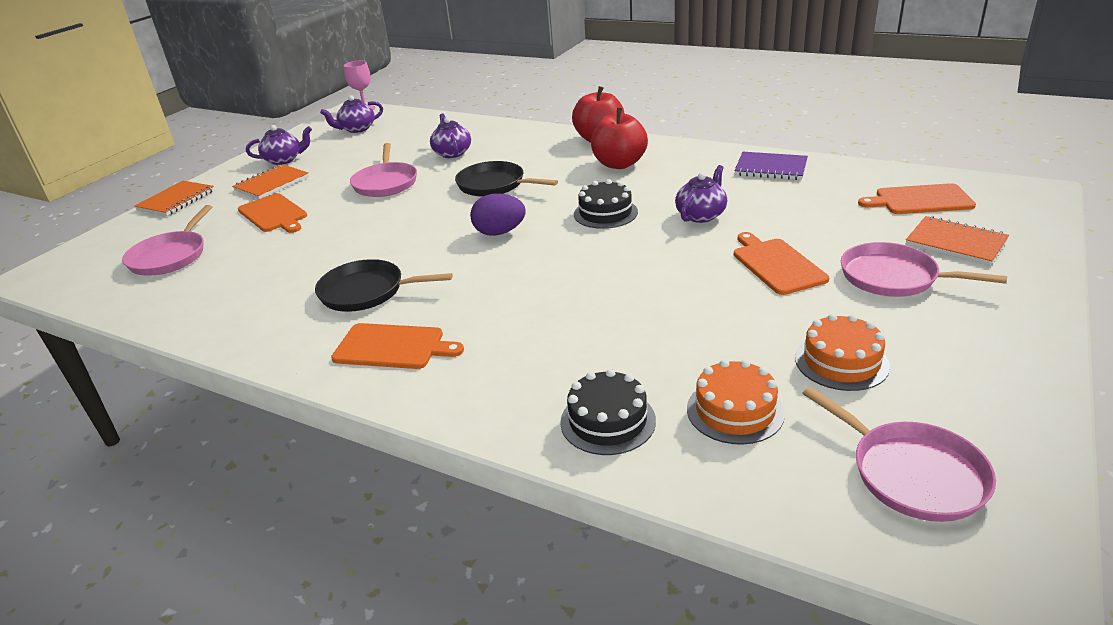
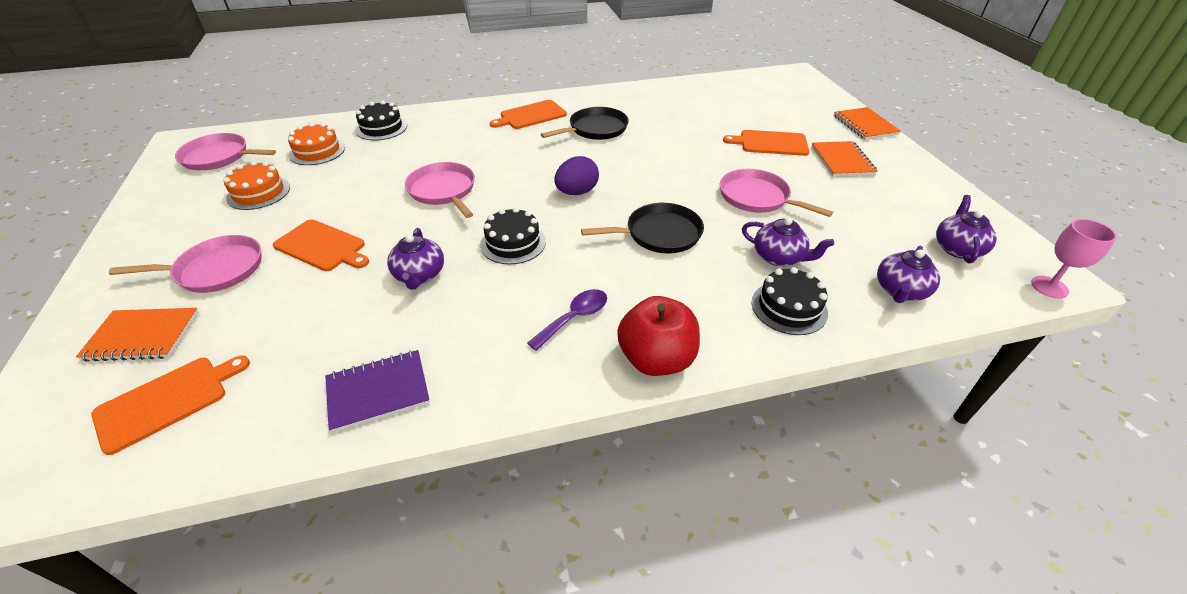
camera: 135 degrees right, 10 degrees up
pink pan [122,205,212,276] -> pink pan moved to [405,162,475,218]
purple teapot [246,125,312,165] -> purple teapot moved to [877,246,940,303]
red apple [591,108,648,169] -> purple spoon [527,289,607,351]
none -> black cake [751,267,828,335]

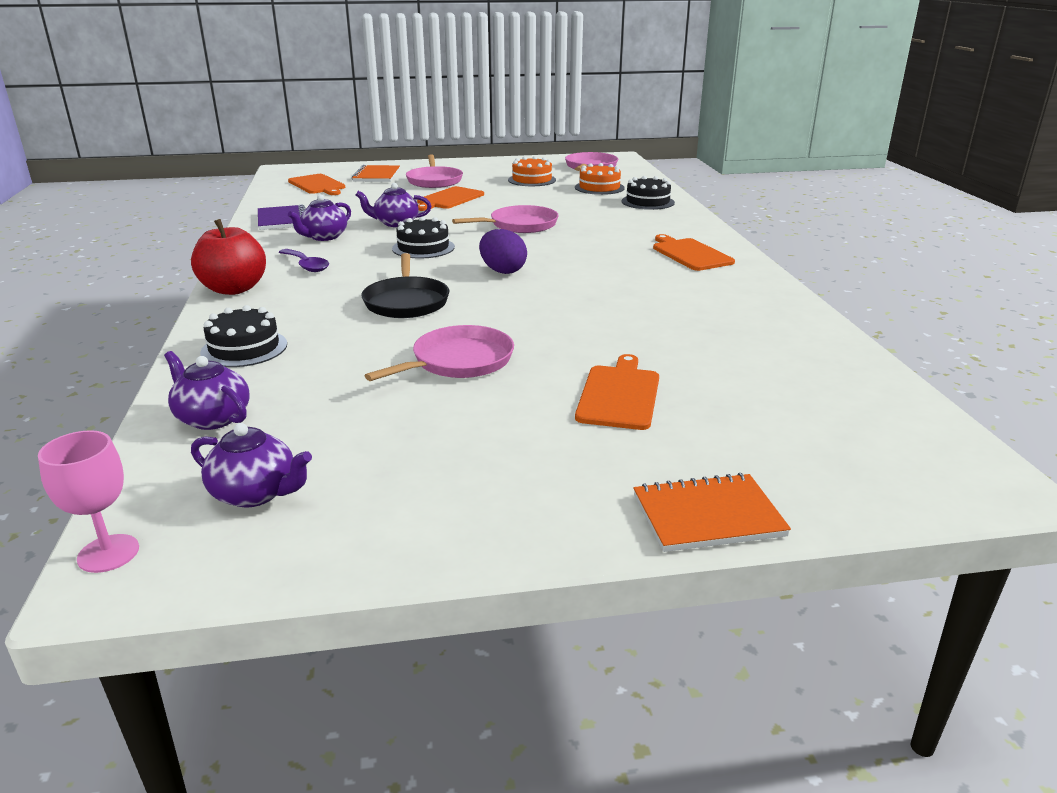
camera: 95 degrees right, 15 degrees down
black pan [541,107,629,140] -> none
purple teapot [742,217,834,266] -> purple teapot moved to [288,194,351,241]
orange notebook [811,141,878,177] -> none

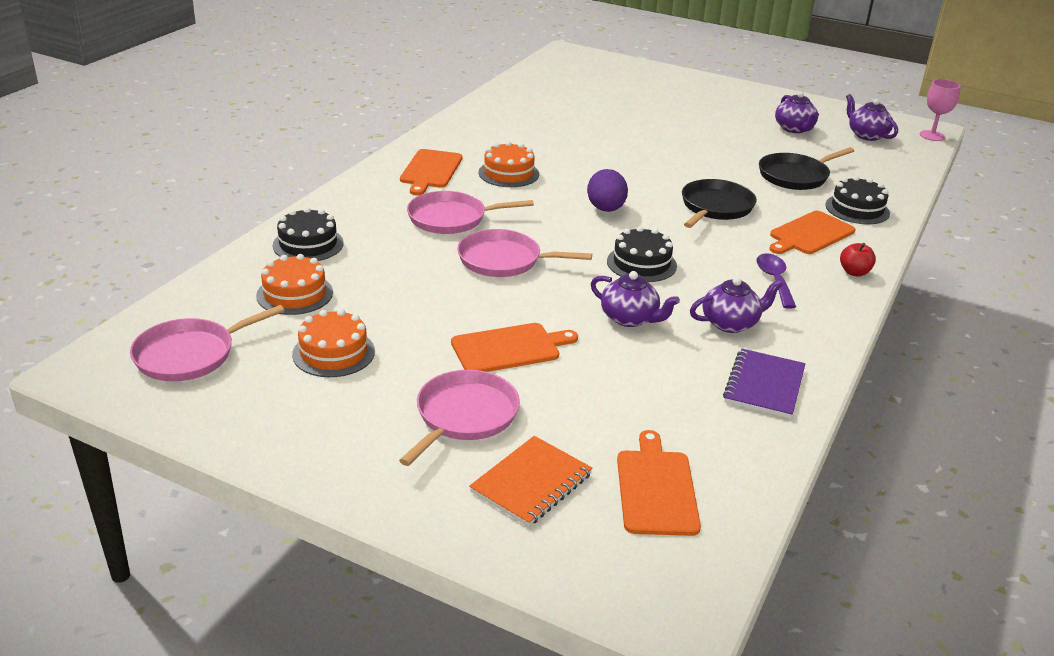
camera: 145 degrees left, 5 degrees up
purple teapot [164,351,250,430] -> purple teapot moved to [775,91,819,133]
red apple [191,219,266,295] -> red apple [840,243,876,276], size x0.50
pink pan [364,325,514,381] -> pink pan moved to [407,191,534,234]
orange cutting board [575,354,659,430] -> orange cutting board moved to [769,211,855,254]
orange notebook [633,473,791,552] -> none
none -> orange cake [478,141,539,187]
none -> black pan [759,147,854,190]

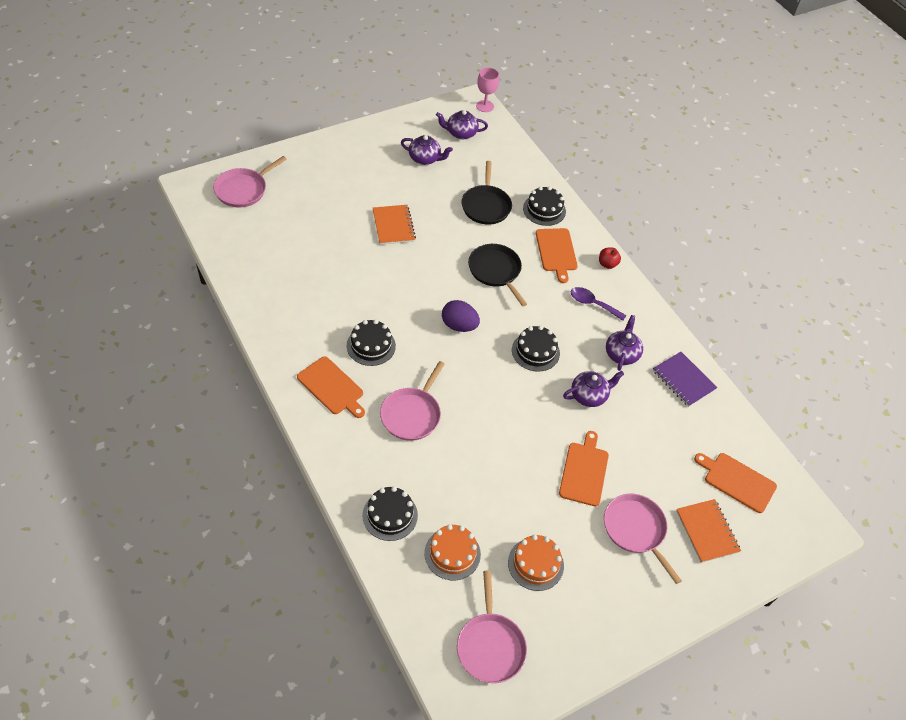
camera: 60 degrees left, 20 degrees up
pink pan [457,229,592,277] -> pink pan moved to [213,156,287,208]
orange cake [478,141,539,187] -> black cake [347,320,396,366]
none -> orange notebook [373,205,416,245]

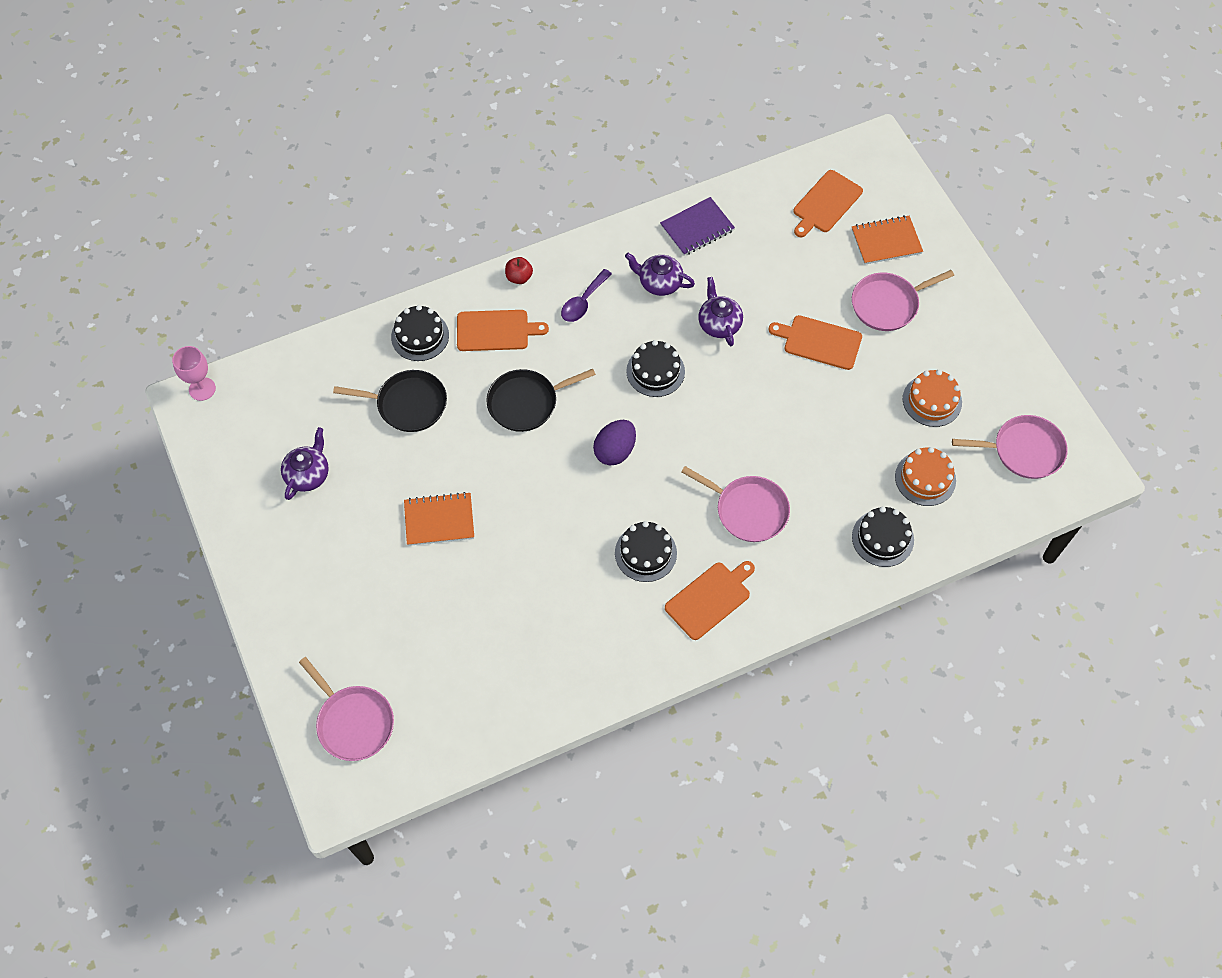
camera: 80 degrees left, 10 degrees up
purple teapot [436,110,488,139] -> none

